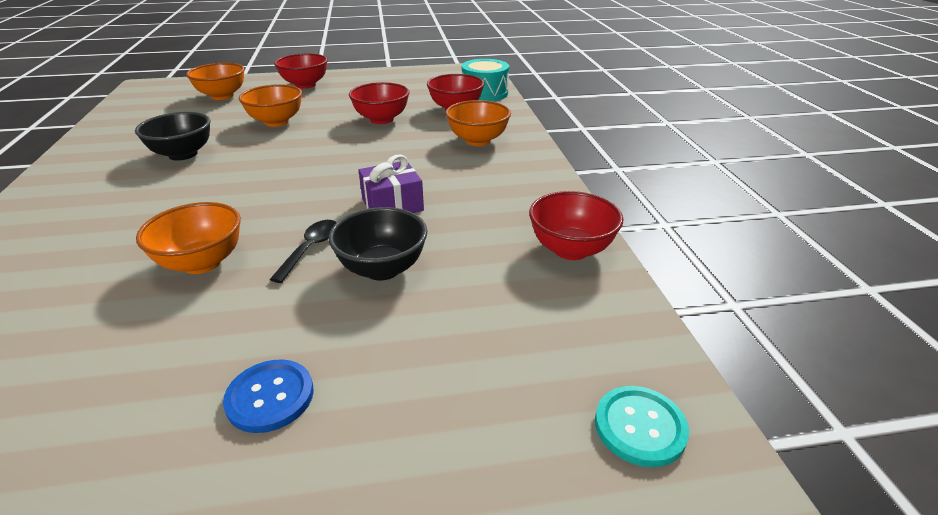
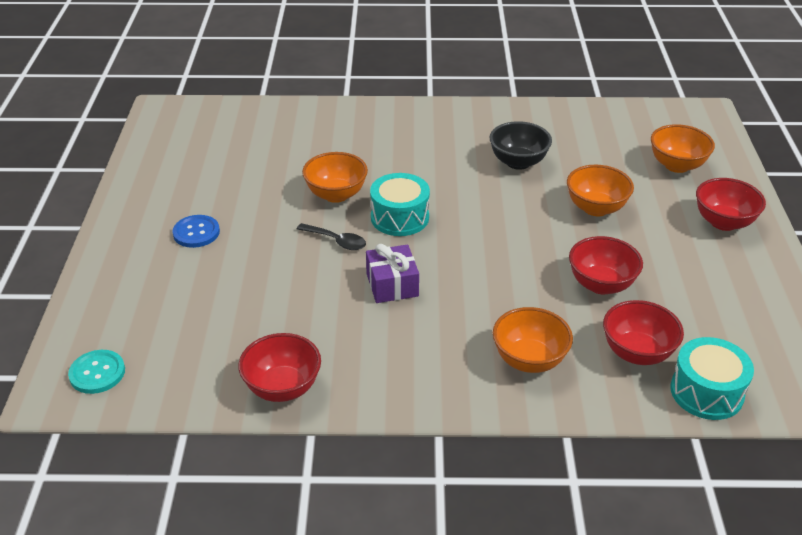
camera: 100 degrees right, 5 degrees up
black bowl [329,207,427,280] -> none
none -> turquoise drum [370,173,430,236]

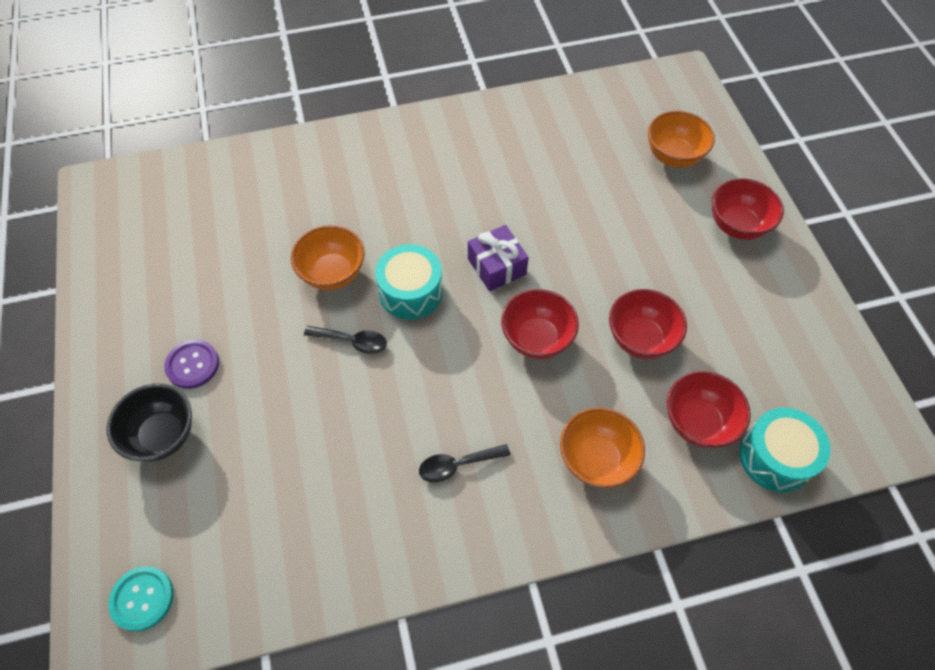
camera: 15 degrees left, 20 degrees up
blue button [172,215,220,248] -> purple button [164,340,219,389]
red bowl [238,333,321,402] -> red bowl moved to [501,289,579,359]
purple gift [366,244,419,303] -> purple gift moved to [468,225,529,291]
black bowl [490,121,552,170] -> black bowl moved to [107,383,192,462]
orange bowl [567,165,634,216] -> none
none -> black spoon [419,444,510,482]

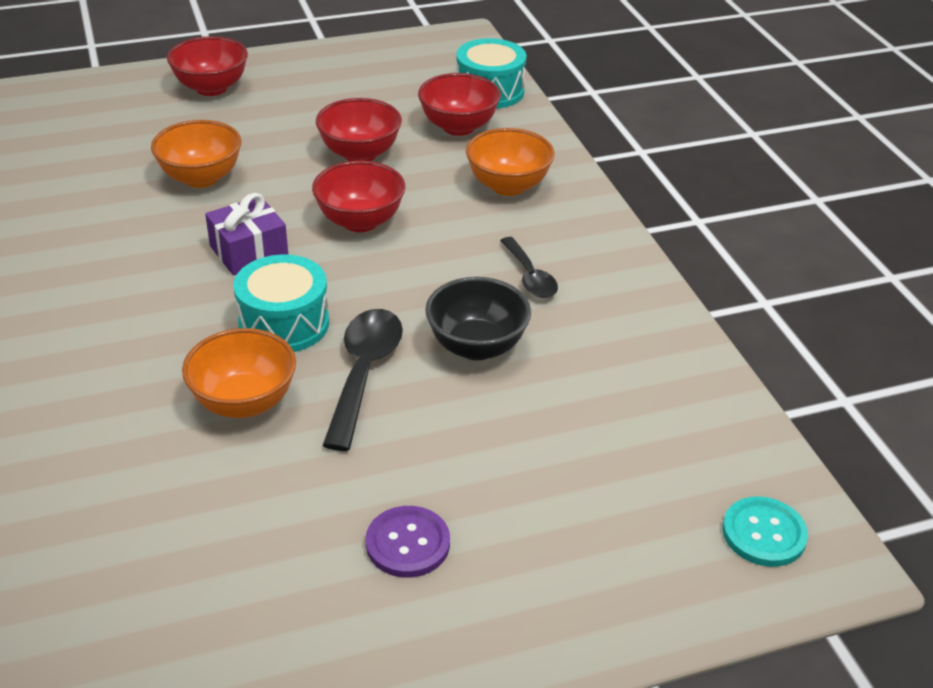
camera: 95 degrees left, 20 degrees down
black bowl [107,383,192,462] -> black bowl moved to [425,277,531,360]
black spoon [304,326,387,354] -> black spoon [322,309,403,451], size x1.60
orange bowl [648,111,715,167] -> orange bowl moved to [151,120,241,188]

